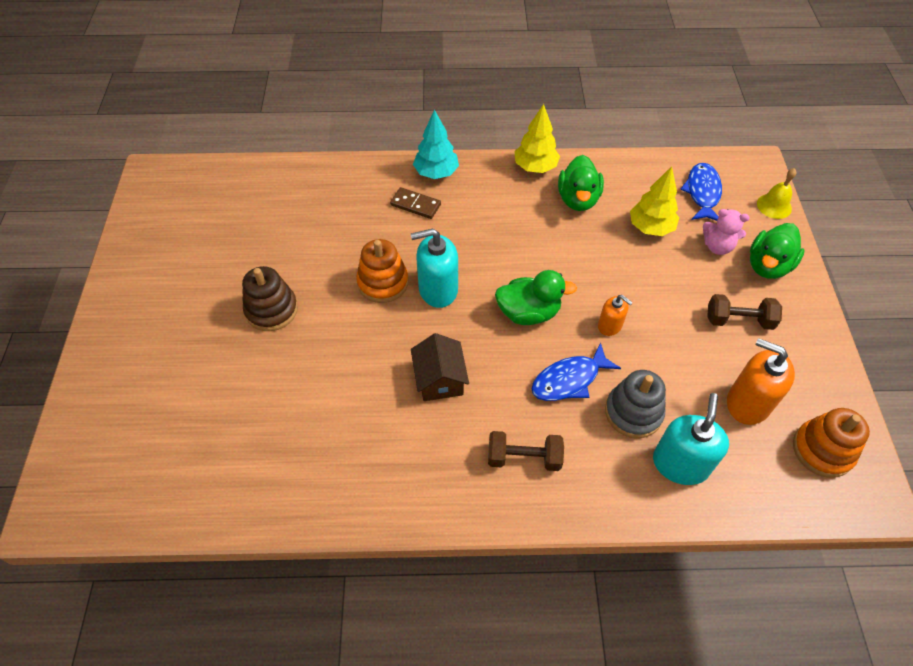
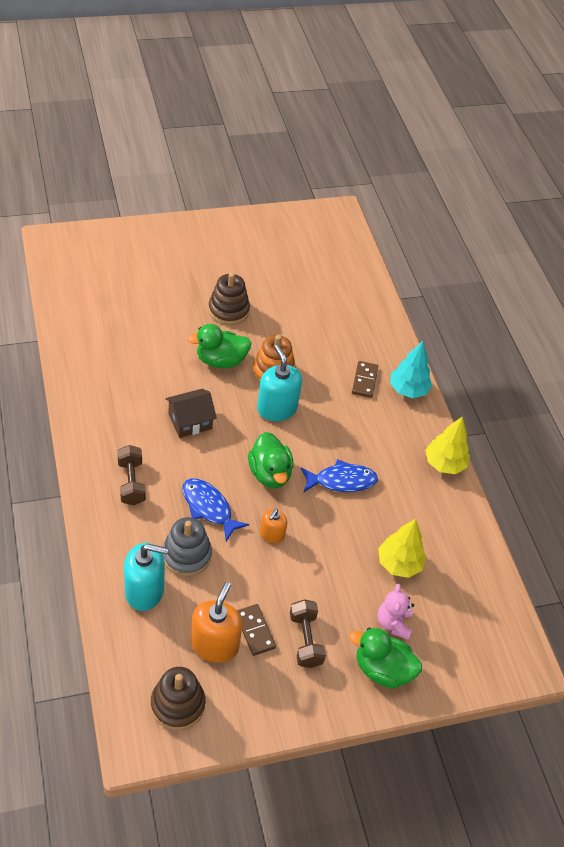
camera: 70 degrees right, 5 degrees down
green duck [558,155,604,211] -> green duck moved to [187,324,252,368]
blue fish [680,163,722,221] -> blue fish moved to [300,459,378,492]
yellow bell [757,168,797,219] -> none
orange stacking toy [793,408,870,478] -> brown stacking toy [151,667,205,730]
none -> brown domino [237,604,276,656]

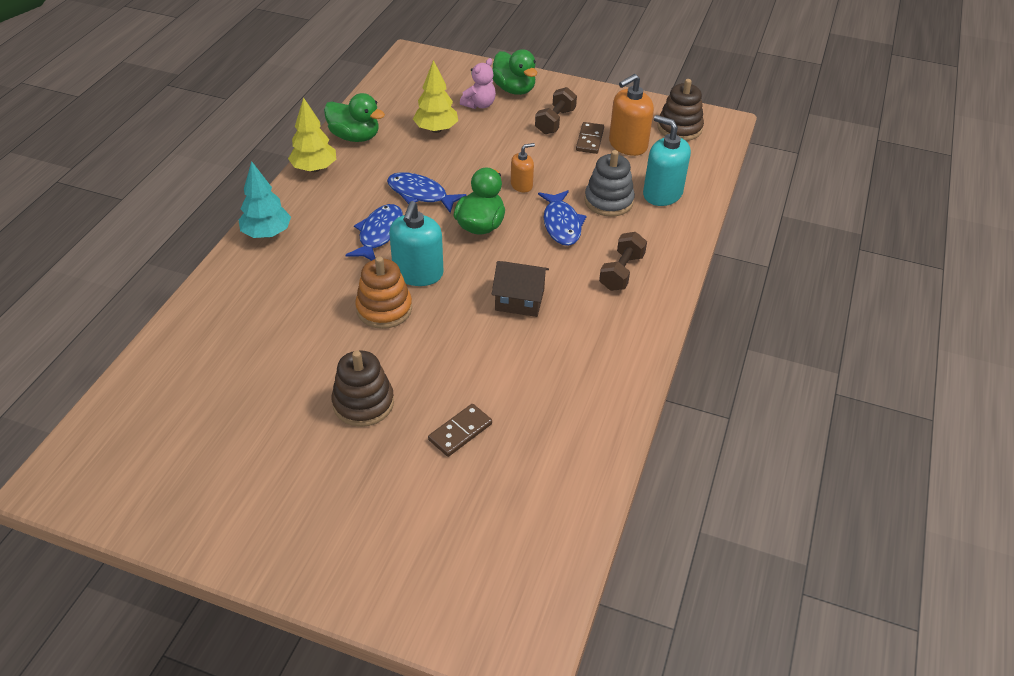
camera: 140 degrees left, 5 degrees down
green duck [187,324,252,368] -> green duck moved to [324,93,385,142]
brown domino [352,361,378,398] -> brown domino moved to [428,404,492,457]
none -> blue fish [345,204,403,261]

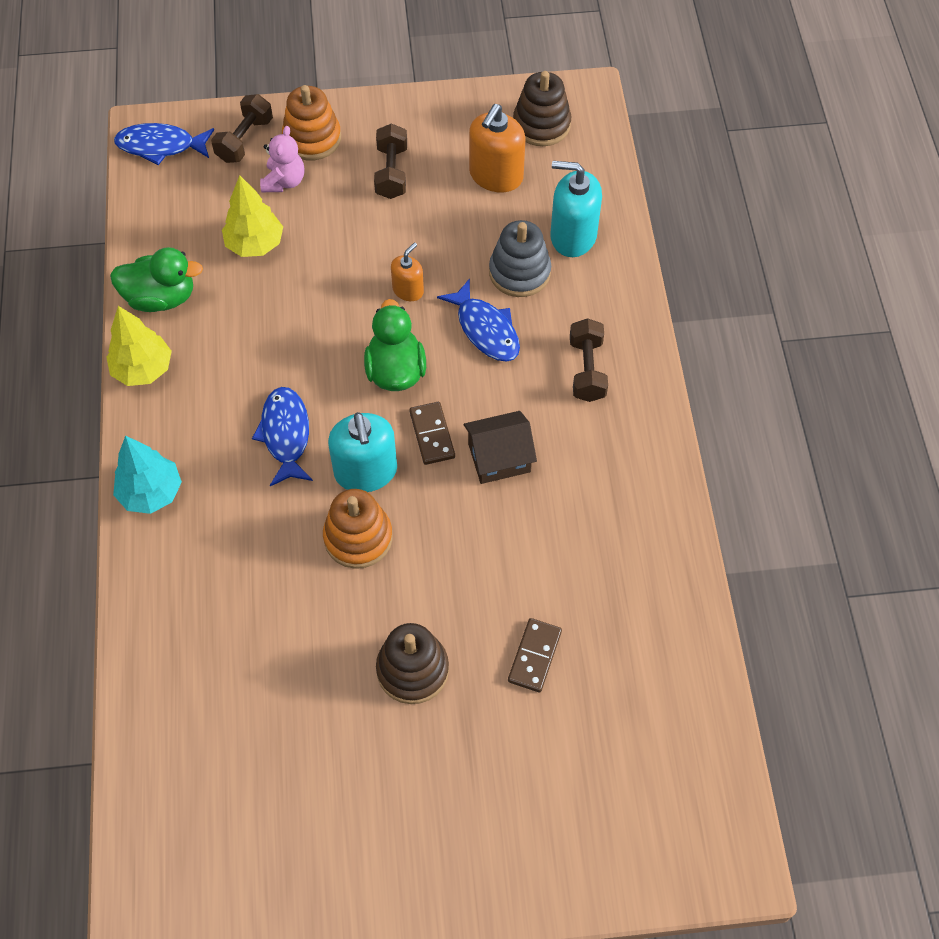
camera: 25 degrees left, 15 degrees up
blue fish [387,172,467,213] -> blue fish moved to [114,123,214,165]
green duck [493,49,537,95] -> orange stacking toy [282,85,341,160]
brown domino [576,122,604,154] -> brown domino moved to [409,402,455,465]
none -> brown dumbbell [211,94,273,163]

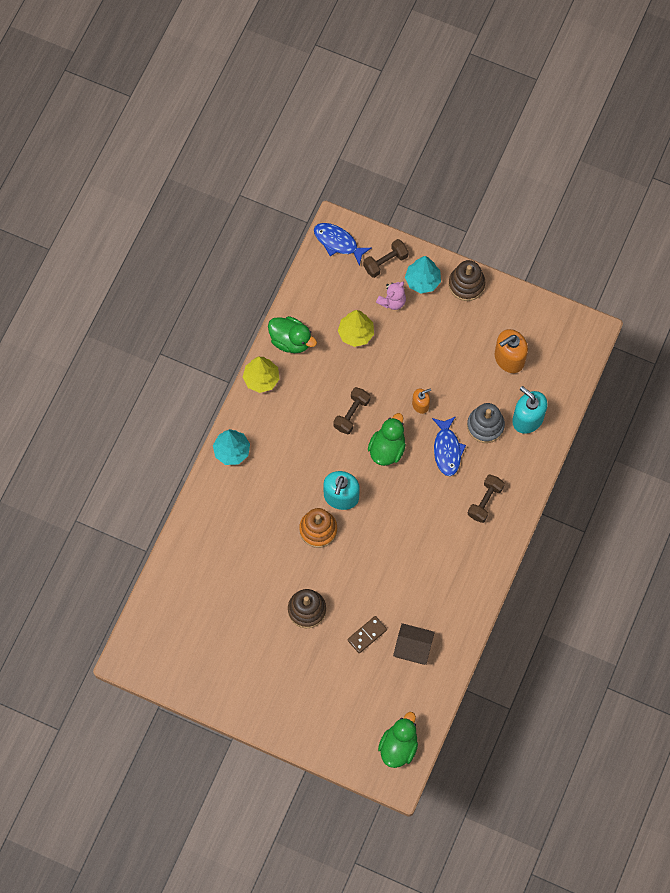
camera: 30 degrees right, 10 degrees up
blue fish [252,387,313,486] -> none
orange stacking toy [282,85,341,160] -> turquoise tree [405,256,441,294]
brown dumbbell [374,124,407,199] -> brown dumbbell moved to [333,387,370,435]
brown domino [409,402,455,465] -> none
brown house [464,411,537,484] -> brown house moved to [393,623,435,665]
brown stacking toy [513,71,571,146] -> brown stacking toy moved to [449,260,485,301]
none -> green duck [378,712,418,768]

